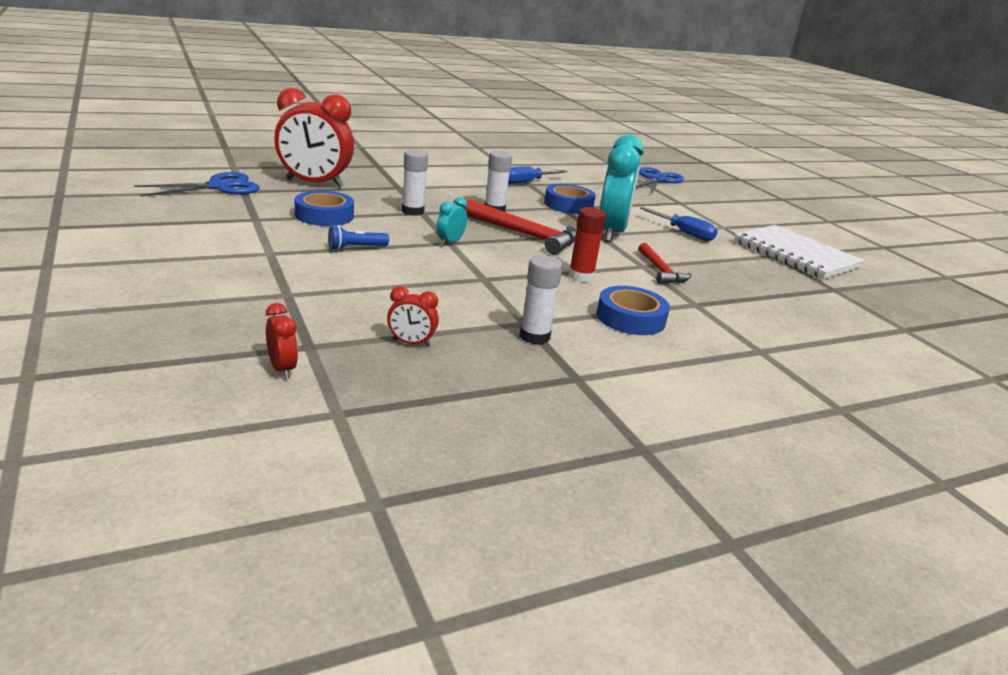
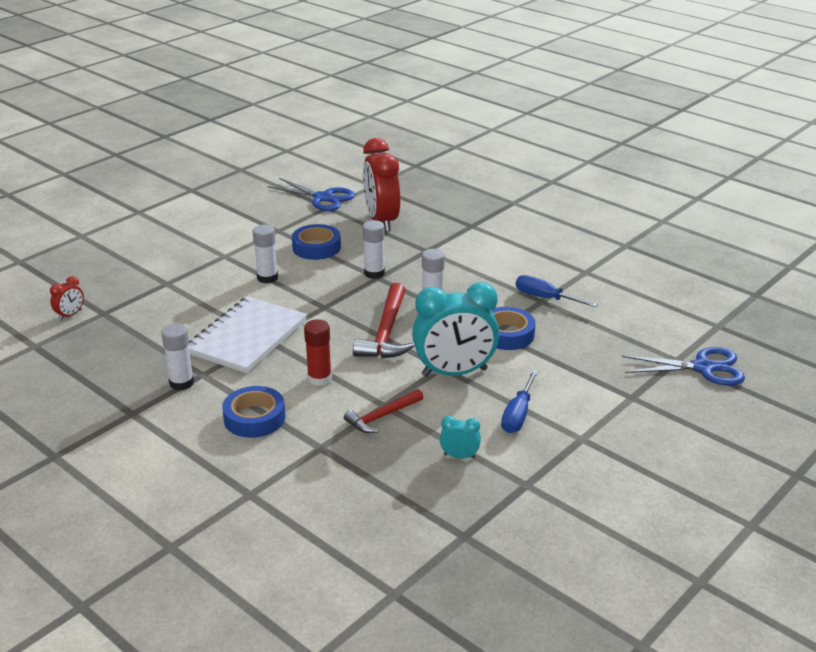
camera: 70 degrees right, 5 degrees up
blue flashlight [328,225,389,250] -> white glue stick [253,225,278,283]
red clock [387,286,439,347] -> none
turquoise clock [436,197,467,246] -> turquoise clock moved to [440,416,481,458]
white notebook [734,225,865,279] -> white notebook moved to [188,296,307,373]

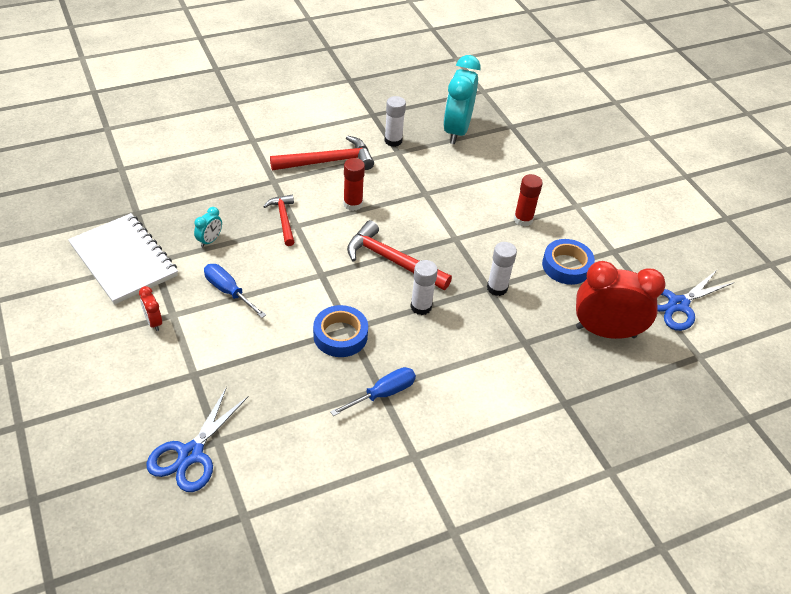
camera: 110 degrees right, 15 degrees up
red clock [50,276,84,320] -> red clock moved to [139,286,162,331]
white notebook [188,296,307,373] -> white notebook moved to [68,213,178,305]
blue tape [222,386,286,438] -> red hammer [270,135,374,170]
white glue stick [253,225,278,283] -> red glue stick [514,174,543,227]
turquoise clock [412,282,499,377] -> turquoise clock moved to [443,55,481,144]

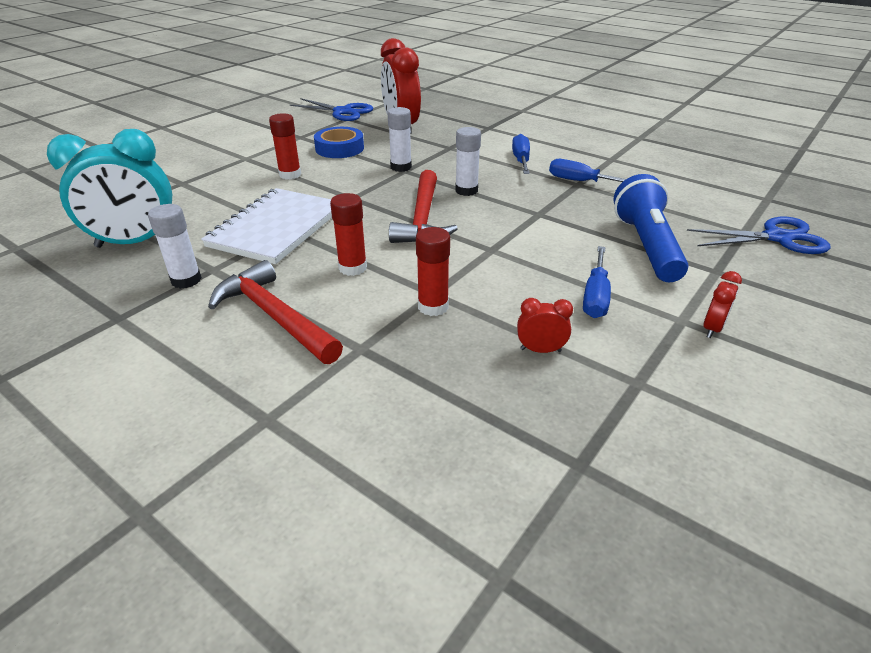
camera: 115 degrees left, 10 degrees down
white notebook [68,213,178,305] -> white notebook moved to [201,188,332,264]
turquoise clock [194,207,222,247] -> red clock [517,298,573,353]
red hammer [263,195,294,246] -> red glue stick [416,227,450,316]
blue tape [313,305,368,357] -> none
none -> blue screwdriver [512,134,530,174]
none -> blue flashlight [613,174,688,282]

